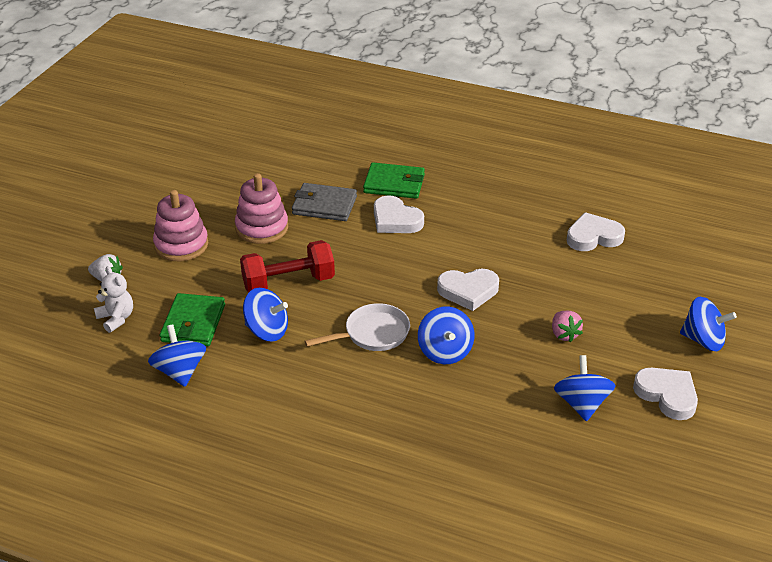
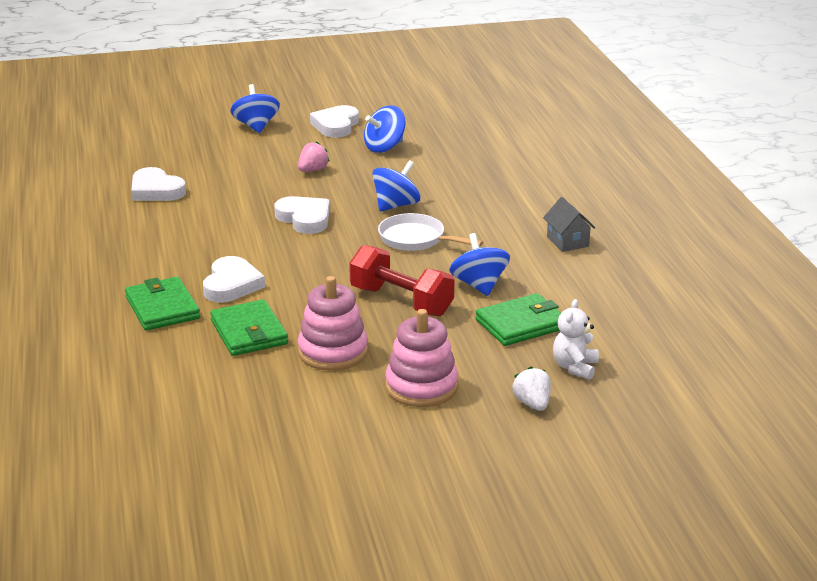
camera: 125 degrees left, 10 degrees down
blue spinning top [148,324,206,387] -> none
grey wallet [292,183,357,221] -> green wallet [210,299,288,356]
none -> grey house [543,197,595,252]

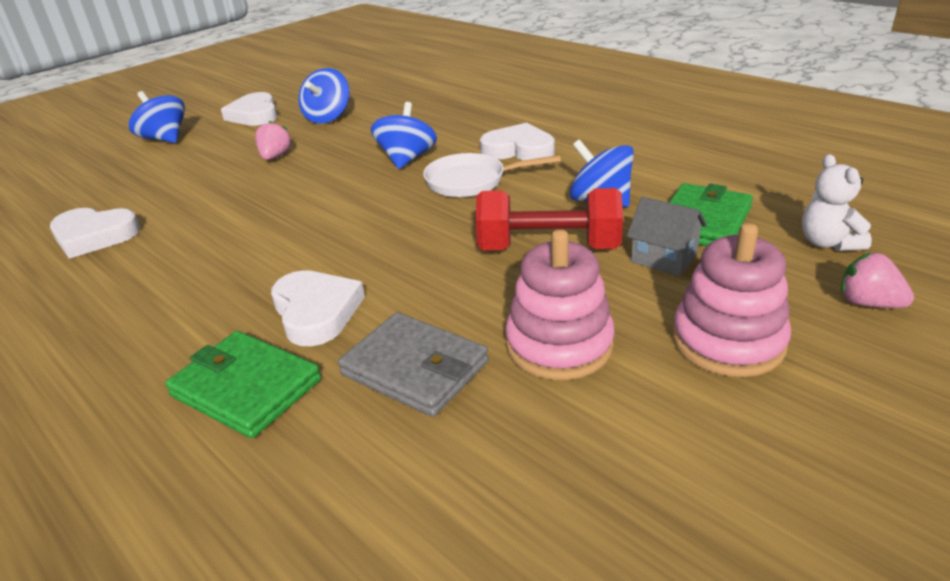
camera: 30 degrees left, 5 degrees up
green wallet [210,299,288,356] -> grey wallet [338,312,489,417]
white heart [274,196,330,234] -> white heart moved to [480,123,555,161]
white strawberry [512,366,551,411] -> pink strawberry [841,253,914,308]
grey house [543,197,595,252] -> grey house moved to [627,197,707,276]

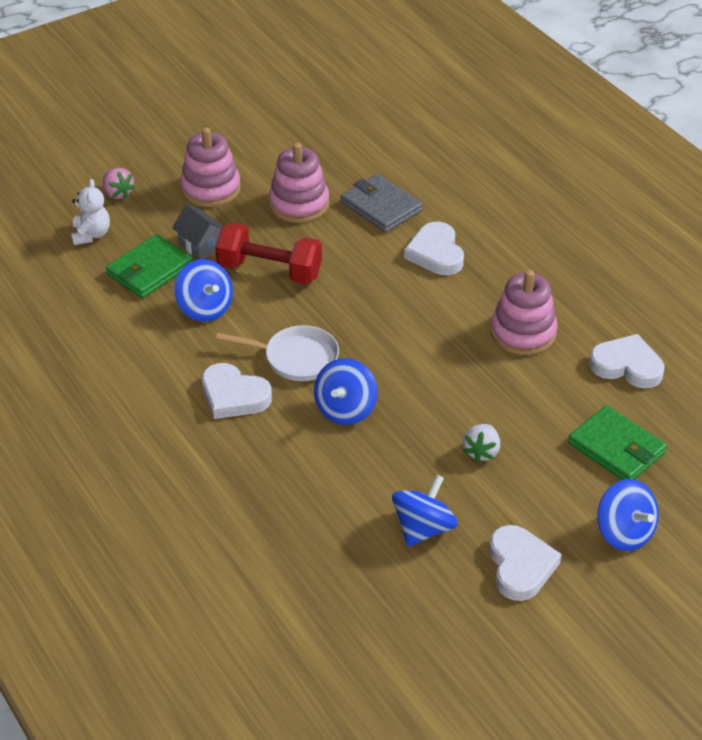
camera: 170 degrees left, 10 degrees up
green wallet [165,331,321,438] -> green wallet moved to [568,405,667,480]
pink strawberry [255,121,291,160] -> white strawberry [463,424,500,463]
none -> pink stacking toy [490,270,558,355]

